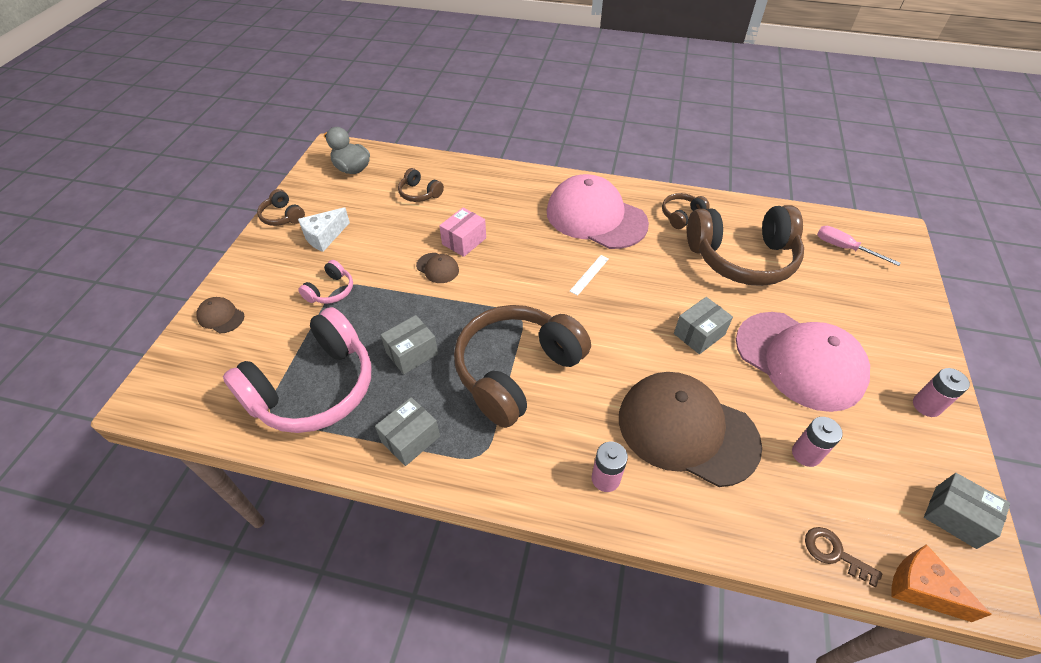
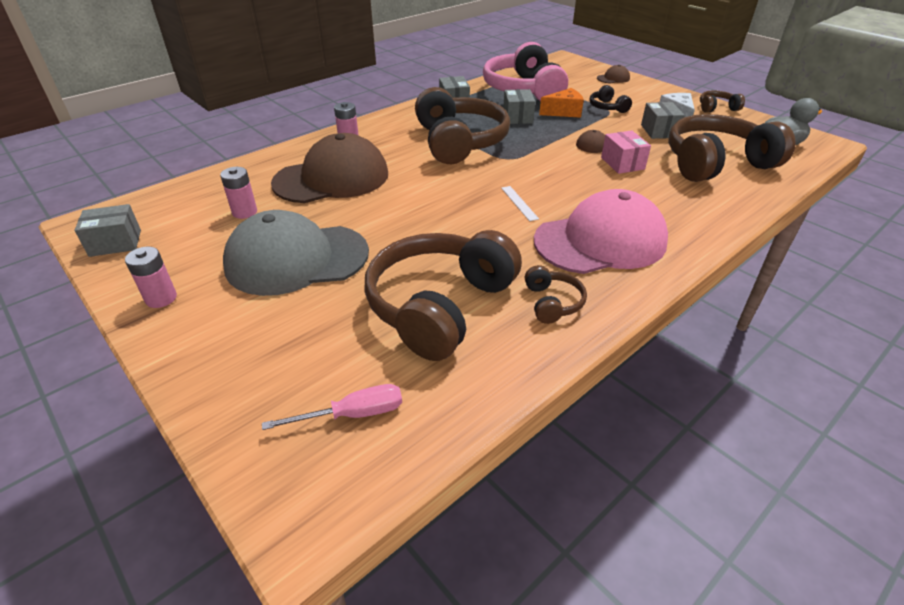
camera: 125 degrees right, 10 degrees down
pink headphones [298,260,353,304] -> black headphones [589,85,632,113]
brown headphones [398,168,444,202] -> brown headphones [668,114,796,182], size x2.30
grey box [674,297,733,354] -> grey box moved to [641,102,685,139]
pink cap [736,312,870,412] -> grey cap [223,210,369,296]
brown key [805,527,882,587] -> none
orange cheese [891,544,992,622] -> orange cheese moved to [539,88,584,118]

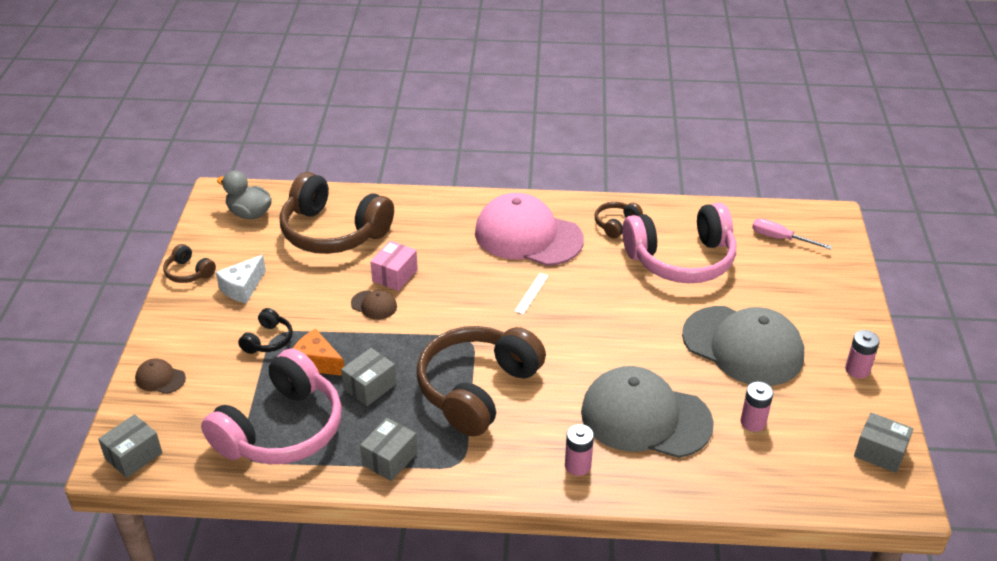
camera: 135 degrees left, 0 degrees up
brown cap [271,133,388,203] -> grey cap [581,366,714,458]
brown headphones [364,230,522,361] -> pink headphones [622,203,736,283]
grey box [641,102,685,139] -> grey box moved to [98,414,162,478]

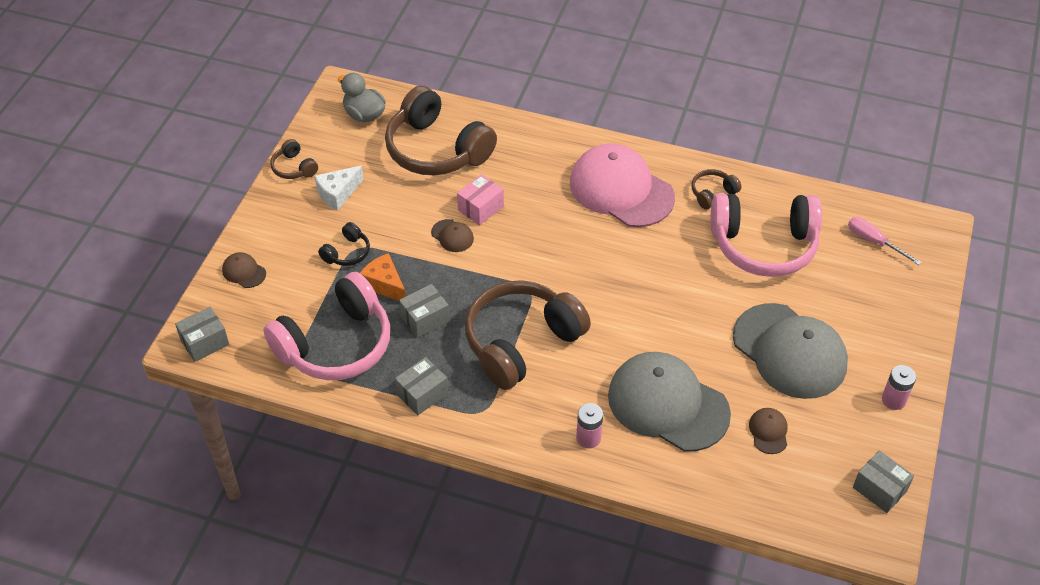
camera: 15 degrees right, 10 degrees up
white ruler [514,273,549,314] -> none
pink battery [740,382,773,432] -> brown cap [749,408,788,454]

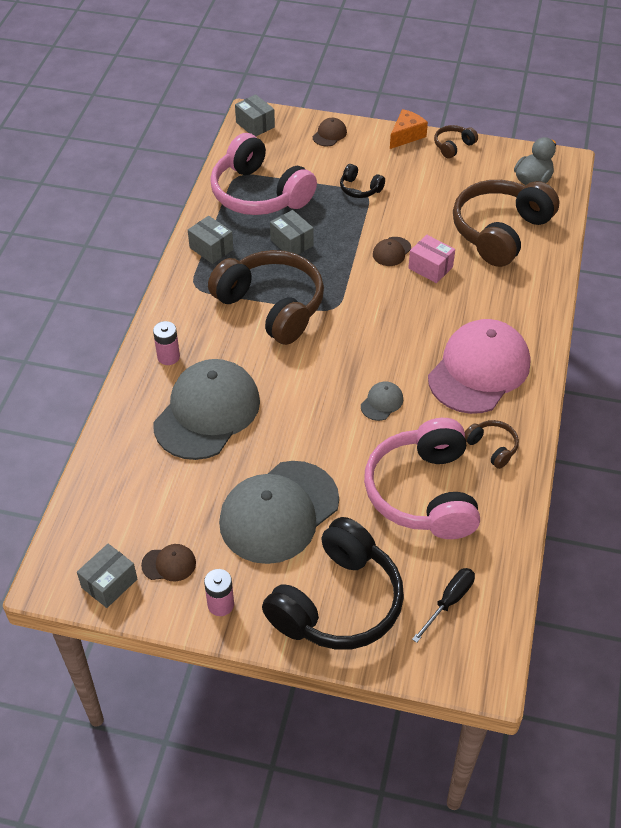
camera: 85 degrees right, 0 degrees up
white cheese [315,166,364,211] -> none
orange cheese [360,253,406,301] -> orange cheese moved to [390,109,428,149]
brown cap [749,408,788,454] -> brown cap moved to [141,544,196,581]
pink screwdriver [848,217,922,265] -> black screwdriver [412,568,475,643]
none -> black headphones [262,517,404,650]
none -> grey cap [361,381,403,421]

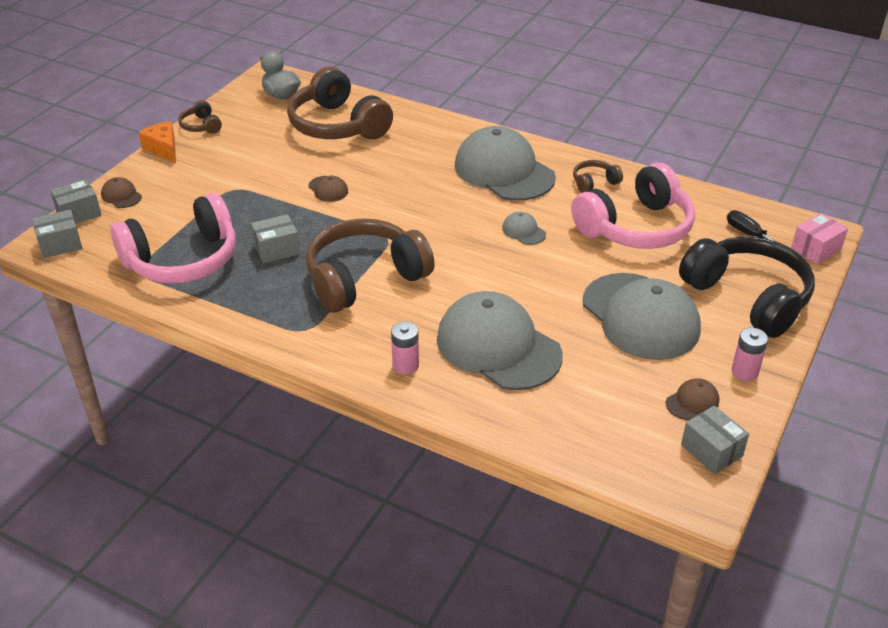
camera: 75 degrees left, 10 degrees down
brown cap [141,544,196,581] -> brown cap turned 45 degrees clockwise [666,378,719,420]
grey box [188,216,233,264] -> grey box moved to [50,179,102,224]
black headphones [340,164,385,198] -> none
pink headphones [364,418,480,539] -> pink headphones turned 45 degrees counterclockwise [571,163,695,249]
pink box [408,235,455,283] -> pink box moved to [791,213,848,264]
pink cap [428,319,530,414] -> grey cap [455,126,556,201]

